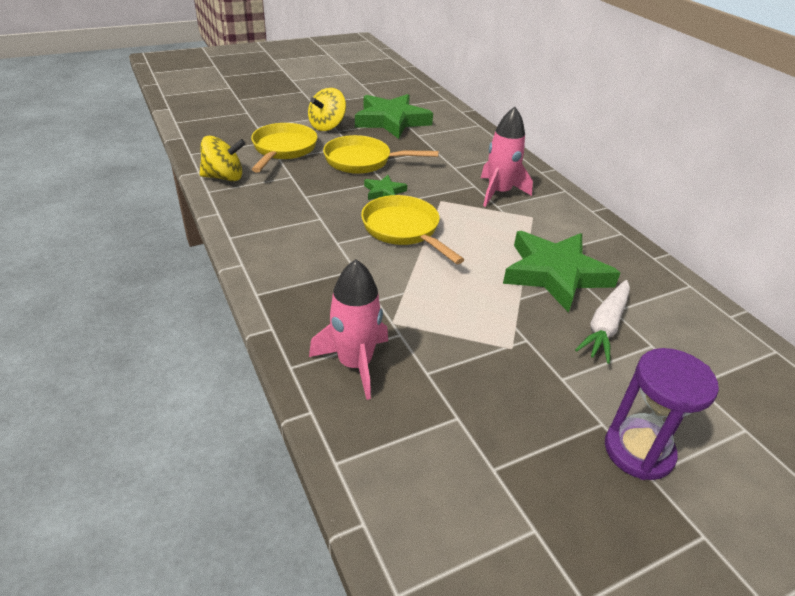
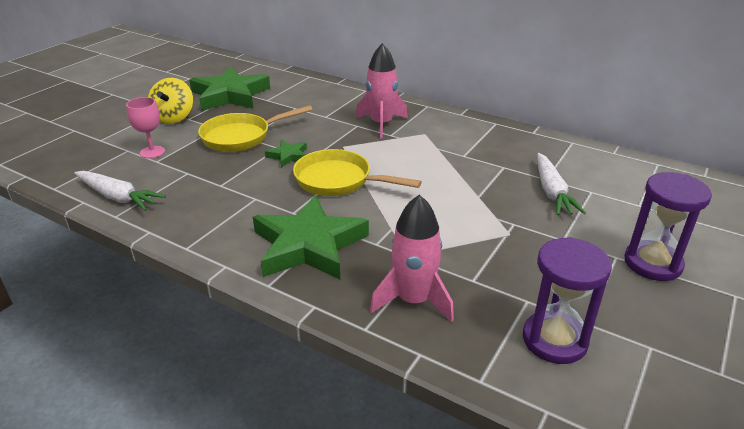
camera: 30 degrees left, 5 degrees down
yellow spinning top [199,136,245,181] -> white carrot [74,171,166,211]
yellow pan [251,123,317,173] -> pink goblet [126,97,165,158]
green star [503,231,620,313] -> green star moved to [253,195,369,279]
none -> purple hourglass [523,237,612,364]

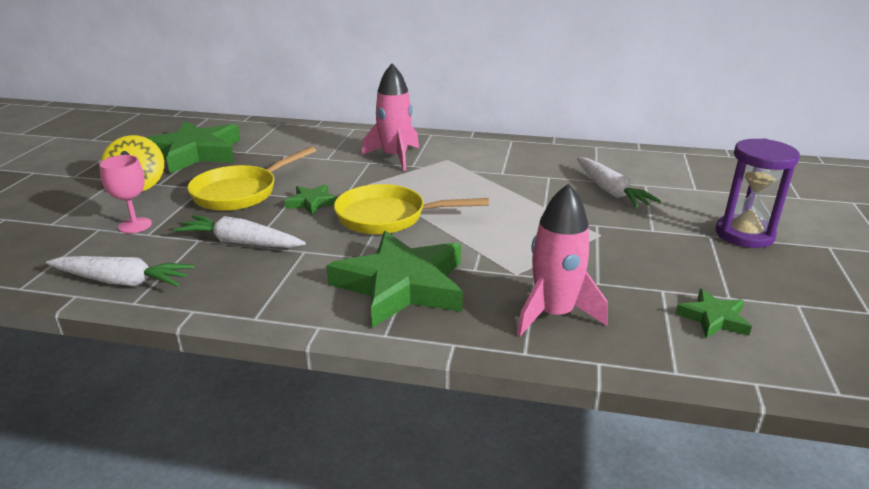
camera: 20 degrees left, 5 degrees down
purple hourglass [523,237,612,364] -> green star [675,289,752,338]
none -> white carrot [174,215,306,248]

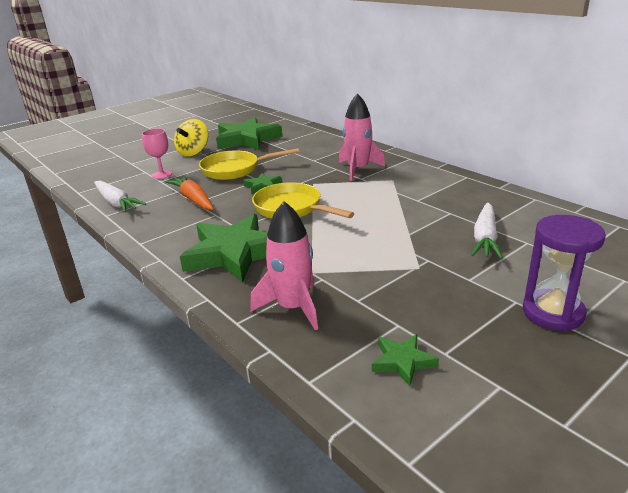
camera: 40 degrees right, 0 degrees up
white carrot [174,215,306,248] -> orange carrot [165,176,214,210]

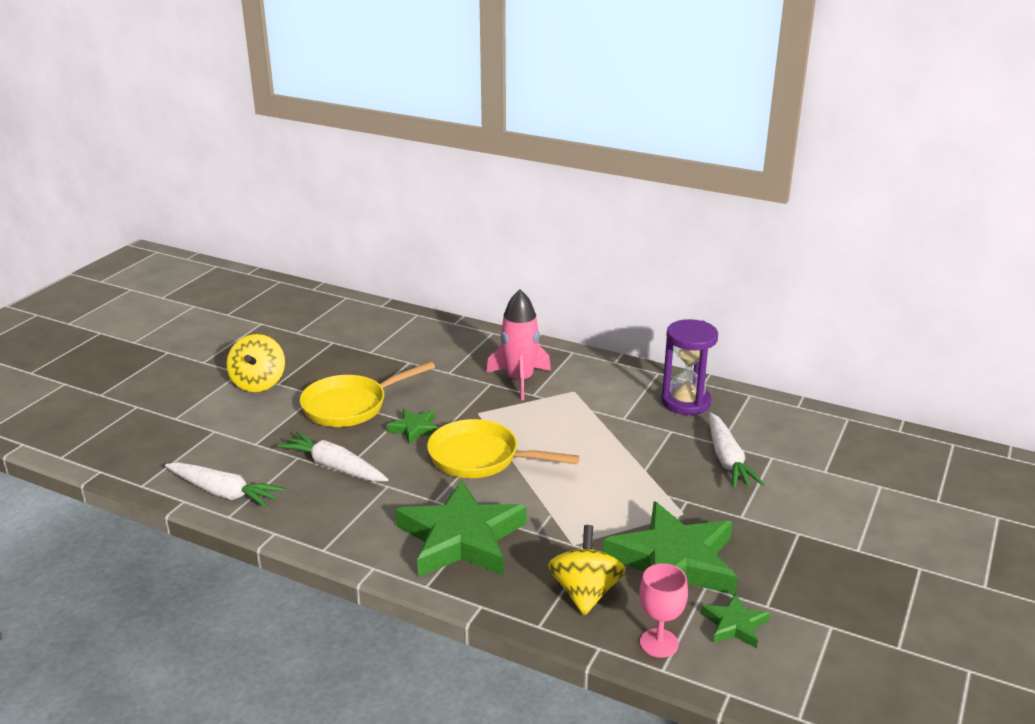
camera: 25 degrees left, 0 degrees up
pink goblet [142,129,172,179] -> pink goblet moved to [639,563,688,658]
orange carrot [165,176,214,210] -> white carrot [277,431,389,482]
green star [216,117,282,150] -> green star moved to [603,501,738,595]
pink rocket [250,201,318,330] -> yellow spinning top [548,525,626,616]
purple hourglass [523,215,606,331] -> purple hourglass moved to [661,319,718,415]

